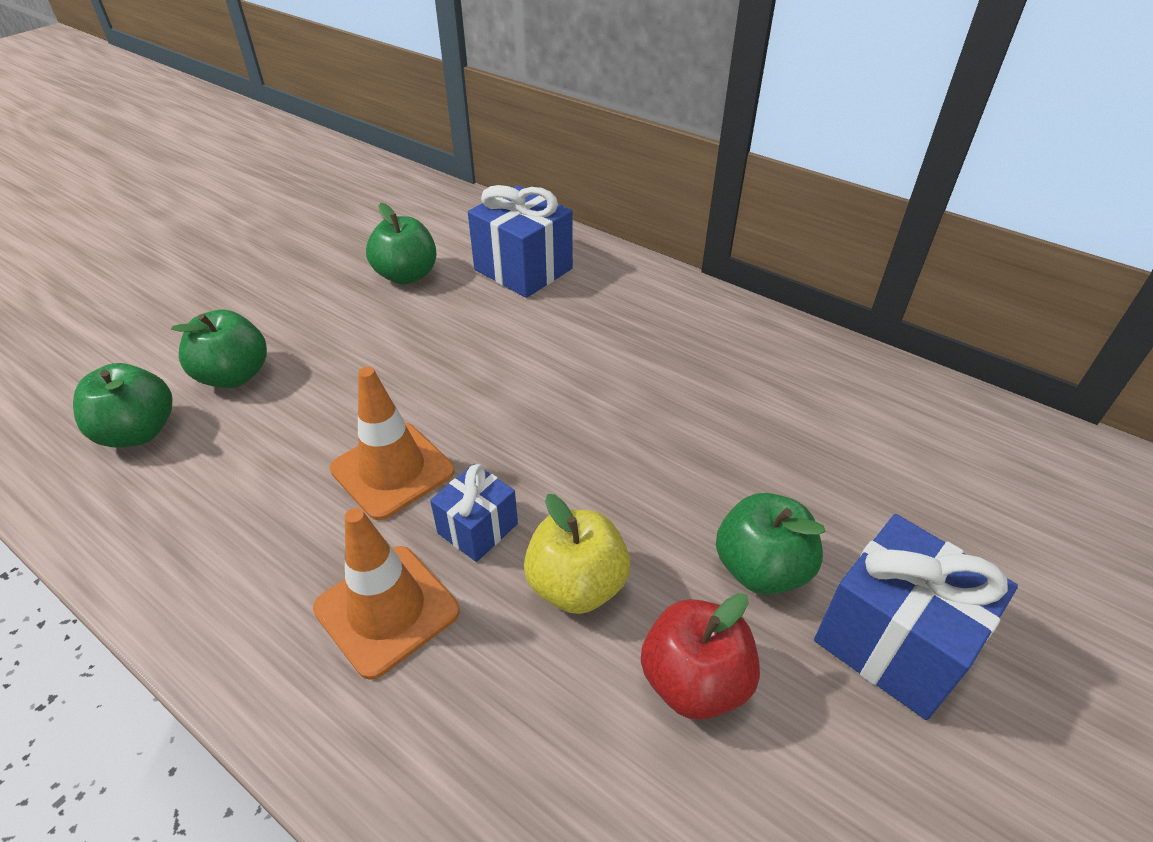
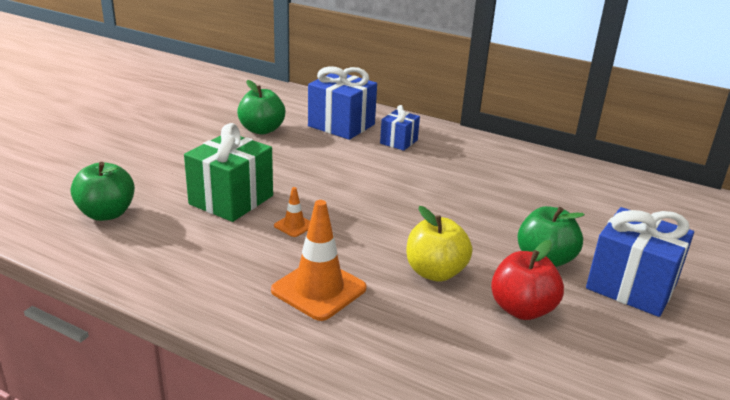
camera: 10 degrees left, 15 degrees down
green apple [171,310,267,388] -> none
orange traffic cone [330,367,454,520] -> orange traffic cone [274,187,310,237], size x0.49
blue gift [430,464,518,562] -> blue gift moved to [380,105,420,151]
none -> green gift [184,123,273,222]

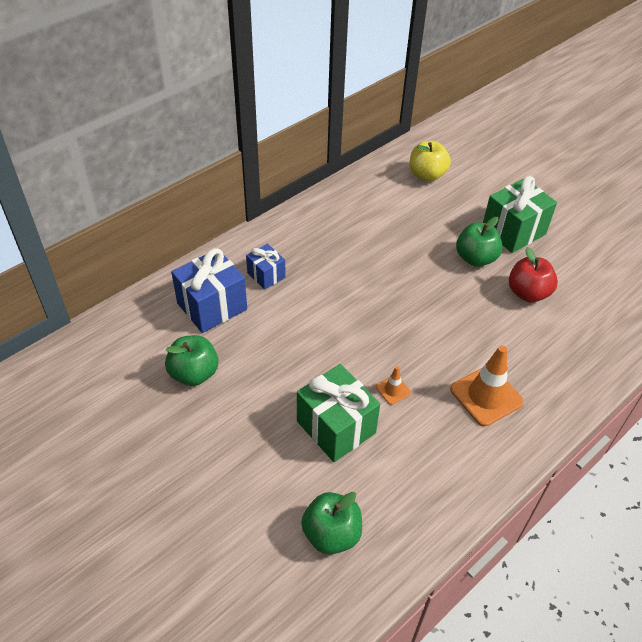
camera: 70 degrees left, 20 degrees up
yellow apple [406,206,472,282] -> yellow apple moved to [410,141,451,181]
blue gift [586,207,694,317] -> green gift [483,176,557,253]

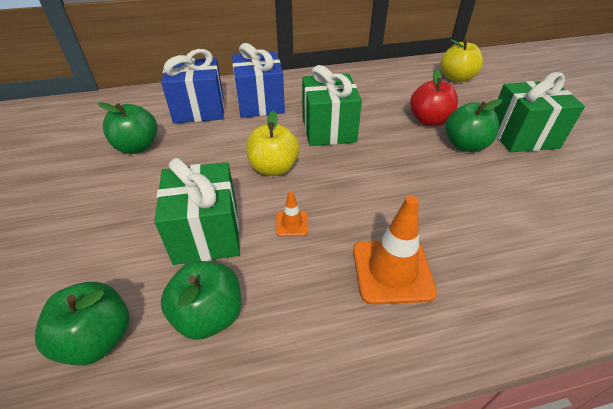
camera: 30 degrees right, 5 degrees down
blue gift [246,244,286,290] -> blue gift [232,43,285,118], size x1.76
red apple [509,247,558,302] -> red apple moved to [410,69,458,126]
none -> green apple [160,261,241,340]
none -> yellow apple [246,111,300,176]
none -> green gift [302,65,362,146]

